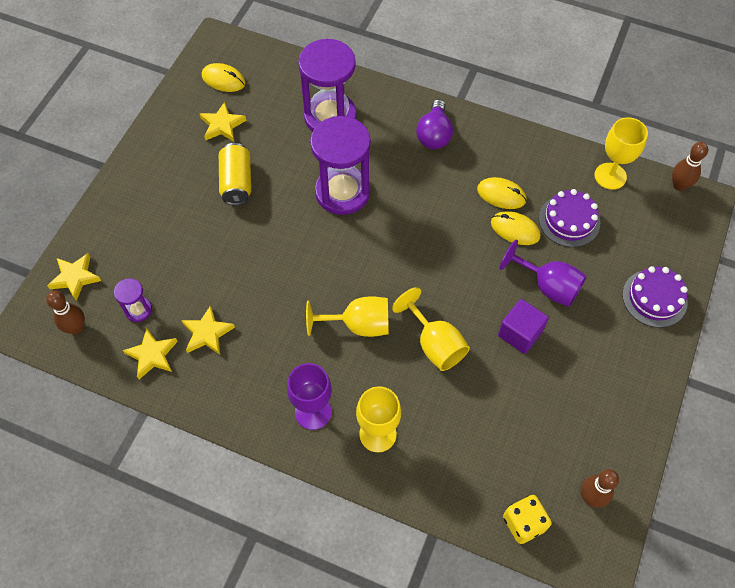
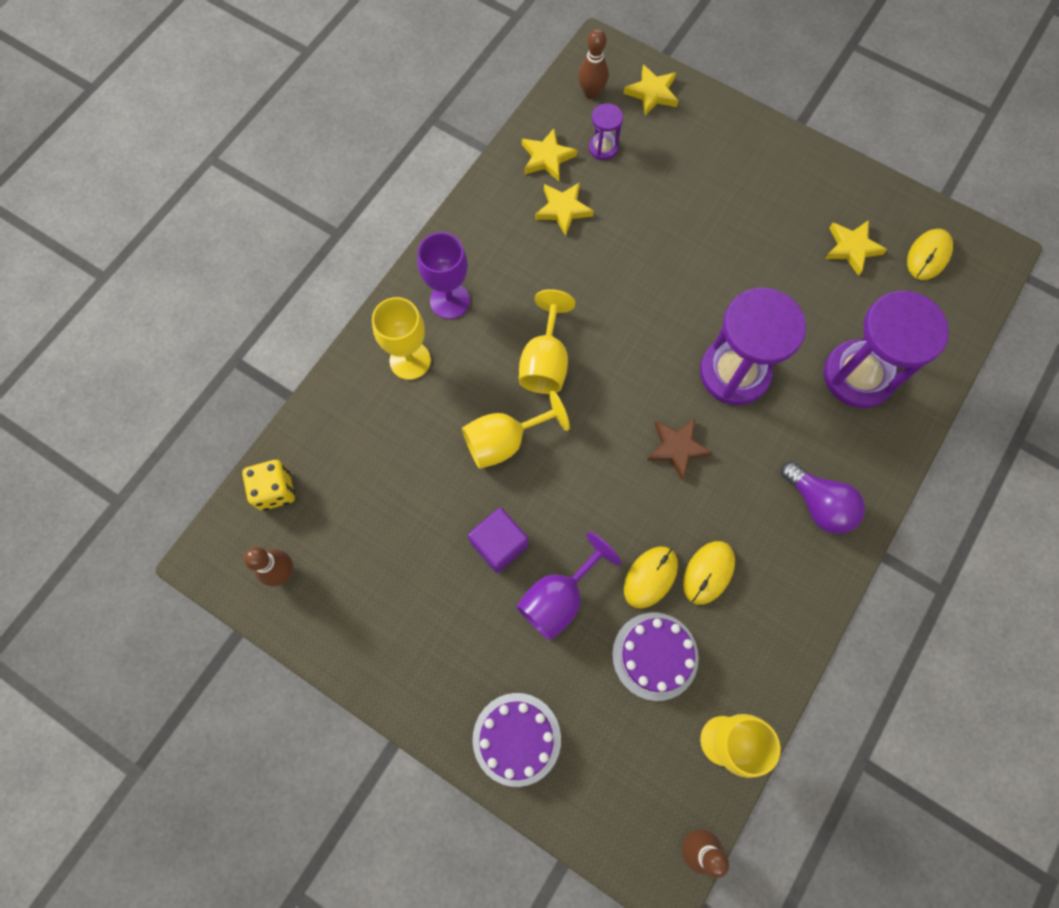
camera: 100 degrees right, 10 degrees up
yellow can [219,143,251,205] -> none
purple light bulb [416,99,453,149] -> purple light bulb turned 150 degrees counterclockwise [781,461,865,534]
none -> brown star [647,418,713,480]

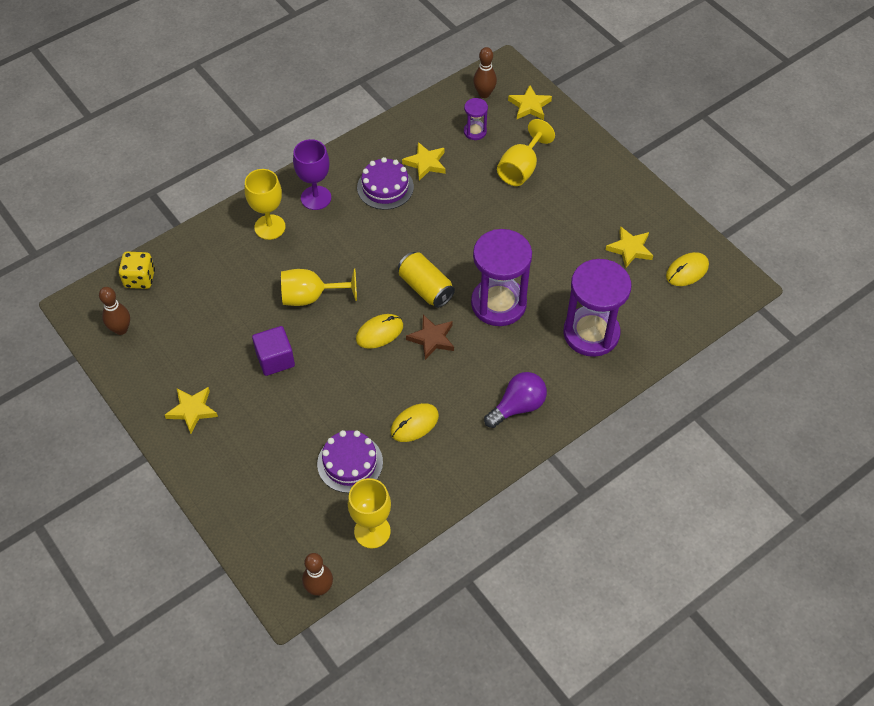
camera: 20 degrees right, 15 degrees down
purple cake [473,693,561,787] -> purple cake moved to [357,157,414,210]
purple goblet [516,532,621,640] -> none
yellow goblet [519,289,576,394] -> yellow goblet moved to [497,119,555,186]
yellow star [522,128,577,181] -> yellow star moved to [165,387,218,434]
yellow mouse [624,546,678,609] -> yellow mouse moved to [356,314,403,349]
purple light bulb [781,461,865,534] -> purple light bulb turned 105 degrees counterclockwise [484,372,547,428]
none -> yellow can [398,252,455,308]

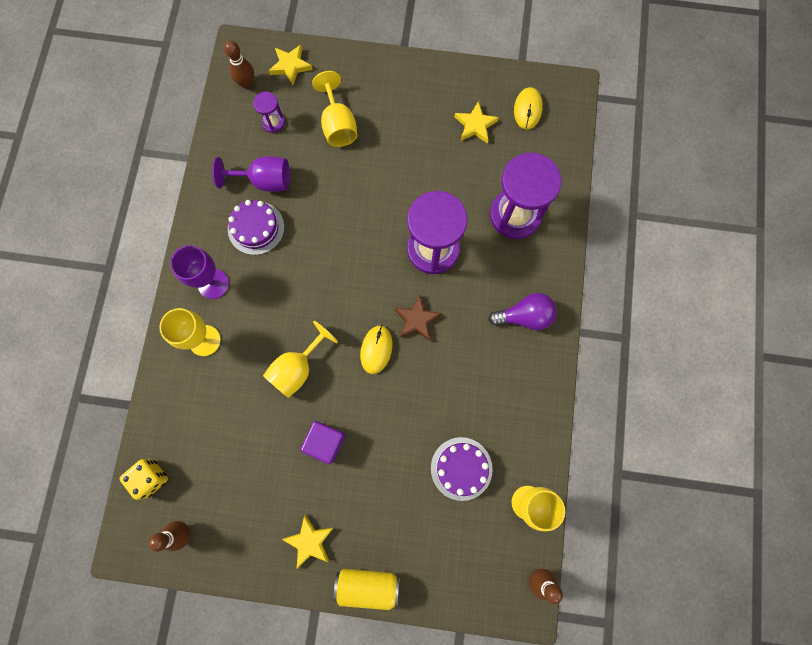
camera: 45 degrees left, 20 degrees up
yellow mouse [391,403,439,442] -> none
yellow can [398,252,455,308] -> yellow can moved to [334,569,399,610]
yellow star [402,142,446,181] -> purple goblet [212,156,290,192]
purple light bulb [484,372,547,428] -> purple light bulb turned 75 degrees clockwise [488,293,557,330]

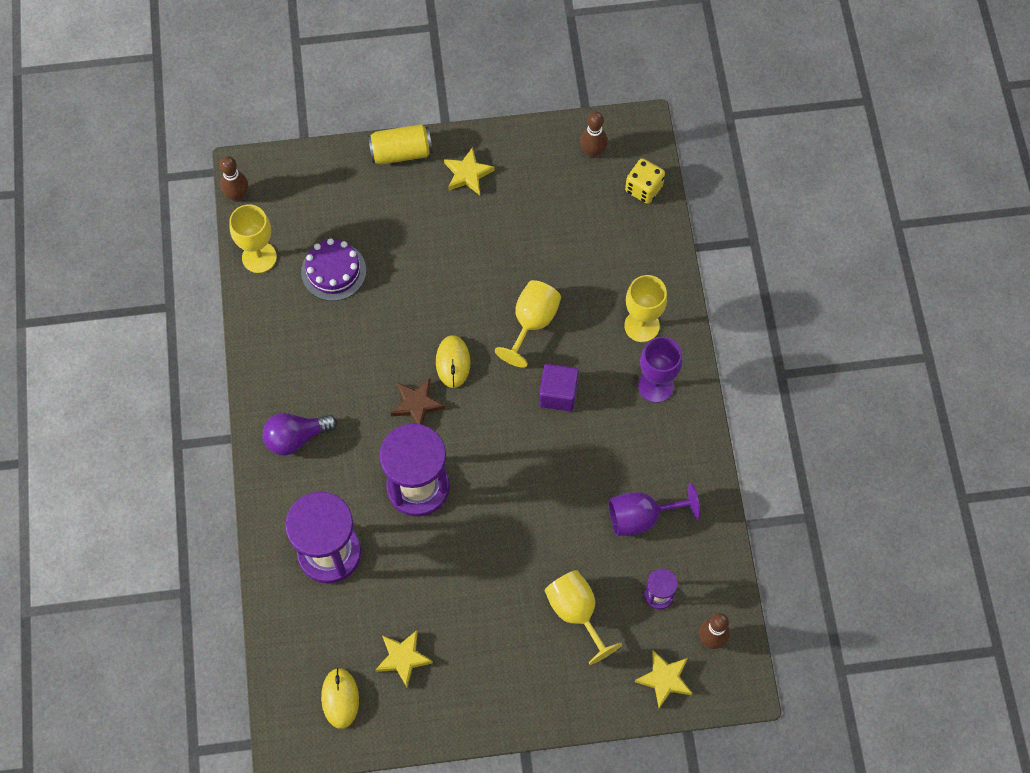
camera: 165 degrees right, 10 degrees down
purple cake [228,200,285,255] -> none
purple cube [301,421,346,464] -> purple cube moved to [539,364,579,411]

